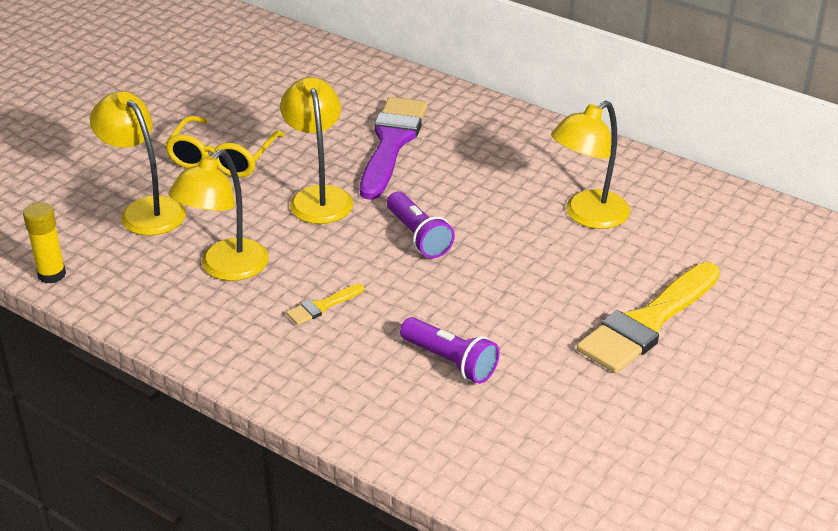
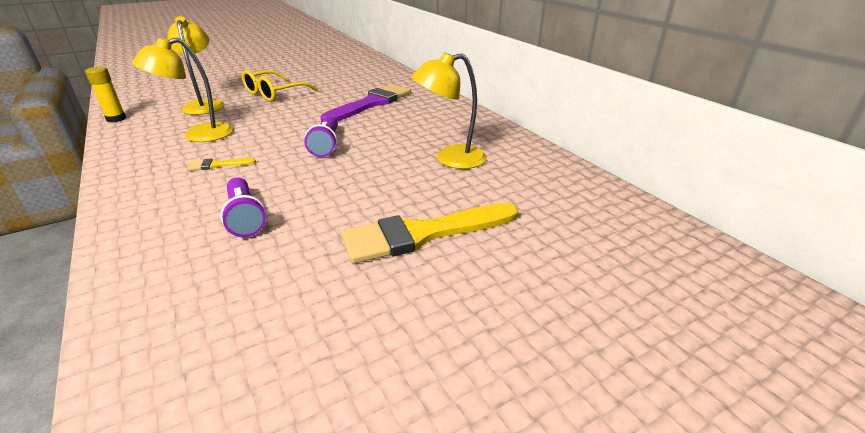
camera: 25 degrees right, 5 degrees down
yellow lamp [280,77,353,224] -> none

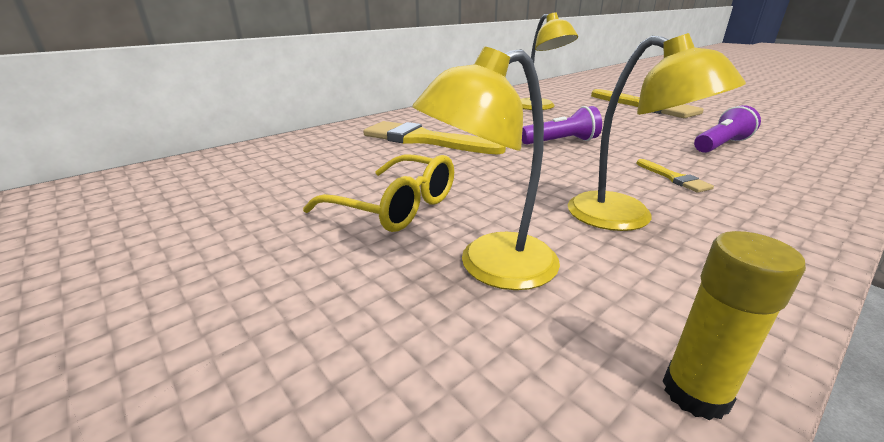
camera: 100 degrees left, 5 degrees down
purple brush [320,84,411,122] -> yellow brush [363,121,506,155]

